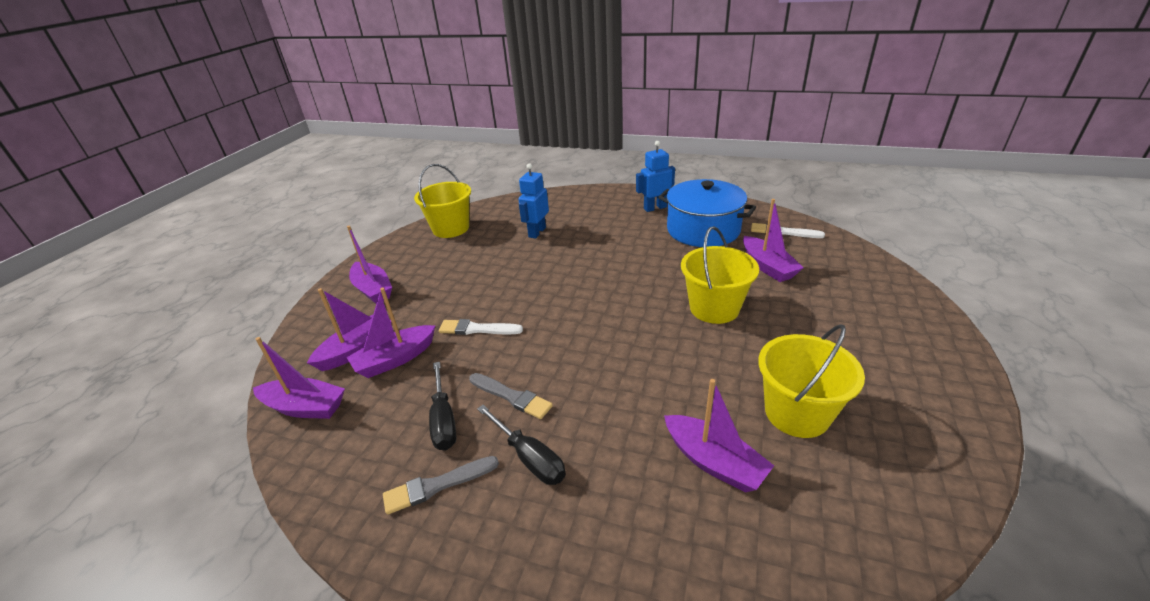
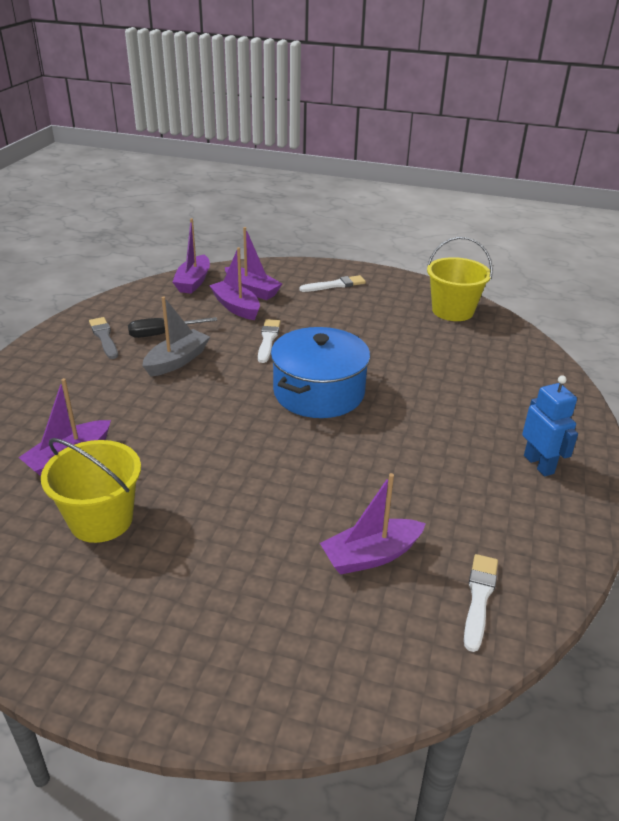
camera: 85 degrees right, 0 degrees up
purple boat [347,226,392,304] -> white brush [299,275,366,292]
grey brush [469,373,553,419] -> grey boat [142,297,210,377]
black screwdriver [477,405,566,485] -> none
blue robot [518,163,549,239] -> none
blue pot [658,179,756,247] -> blue pot moved to [271,327,370,418]
yellow bucket [681,226,759,324] -> none

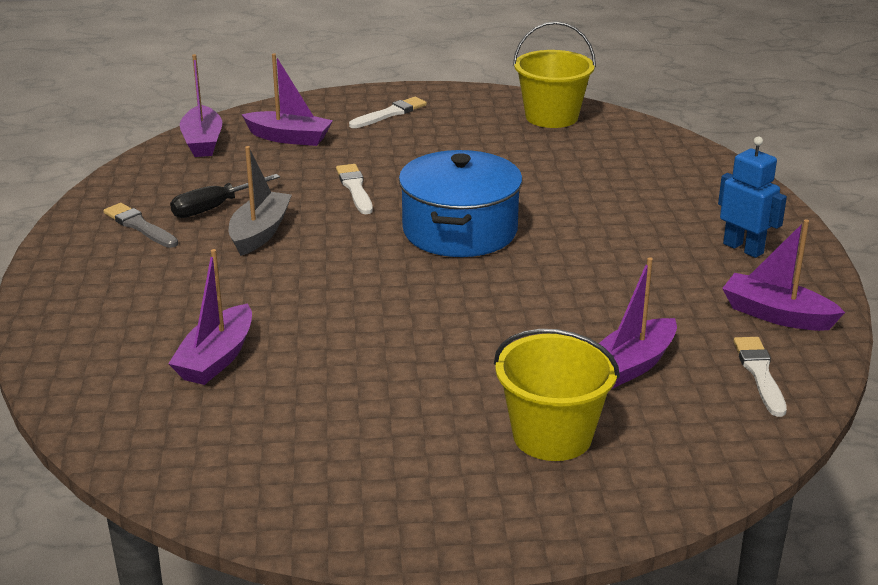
camera: 20 degrees left, 5 degrees down
yellow bucket [41,438,141,543] -> yellow bucket moved to [494,329,620,461]
purple boat [209,247,260,320] -> purple boat moved to [722,219,845,331]

